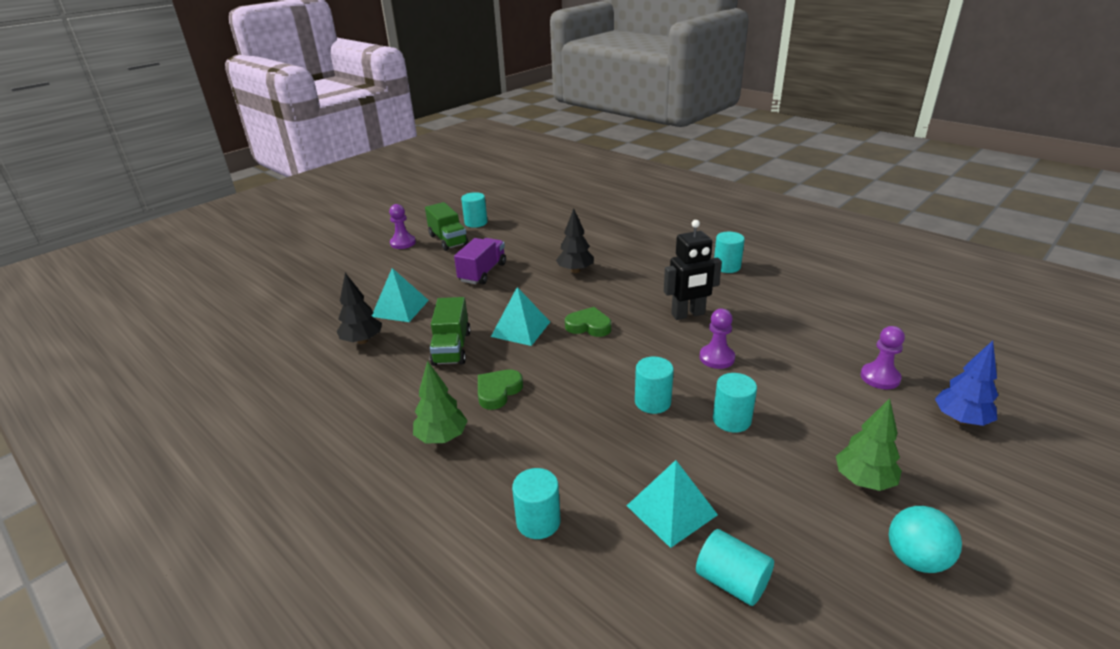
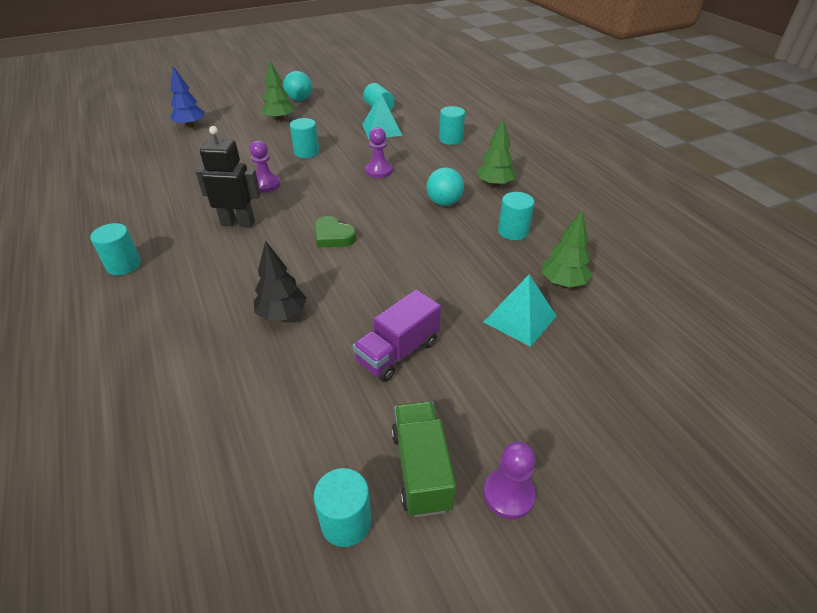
camera: 160 degrees left, 10 degrees up
black tree [337,273,382,344] -> green tree [542,211,592,287]
green truck [430,297,471,366] -> none
green heart [478,369,523,410] -> turquoise ball [427,167,464,206]
turquoise pyramid [491,287,550,346] -> none
turquoise cylinder [635,357,674,414] -> turquoise cylinder moved to [498,192,534,240]
purple pawn [860,326,905,389] -> purple pawn moved to [365,127,393,178]

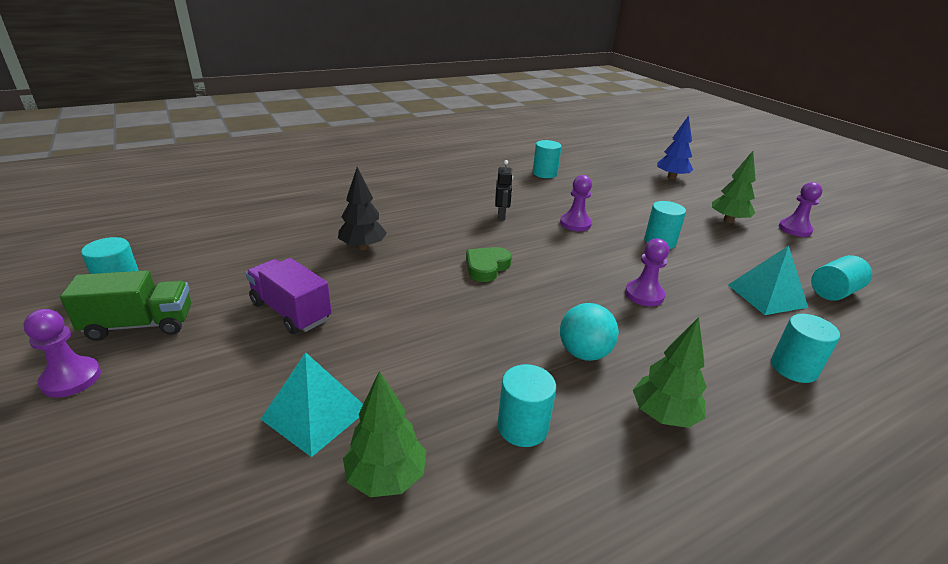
camera: 85 degrees right, 10 degrees down
turquoise cylinder [90,223,141,275] -> turquoise cylinder moved to [533,140,562,178]
black robot [195,126,261,227] -> black robot [495,160,513,220], size x0.58
turquoise ball [283,71,312,101] -> purple pawn [779,182,822,237]

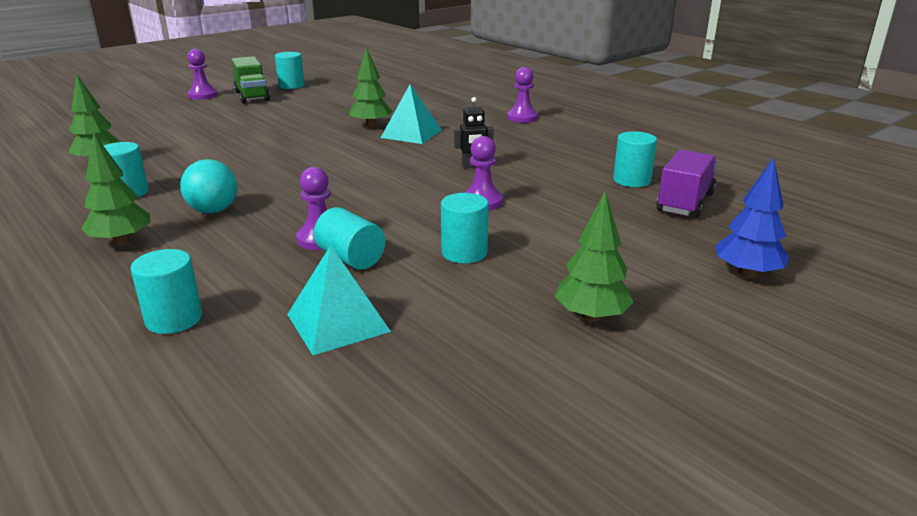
camera: 80 degrees right, 5 degrees down
purple truck [246,258,332,334] -> purple truck moved to [656,150,718,218]
turquoise pyramid [261,352,363,457] -> turquoise pyramid moved to [381,84,442,144]
black tree [338,167,387,250] -> green tree [349,47,393,128]
green heart [466,247,512,282] -> none
purple pawn [779,182,822,237] -> purple pawn moved to [507,67,538,123]
turquoise cylinder [811,255,872,301] -> turquoise cylinder moved to [314,207,385,270]

